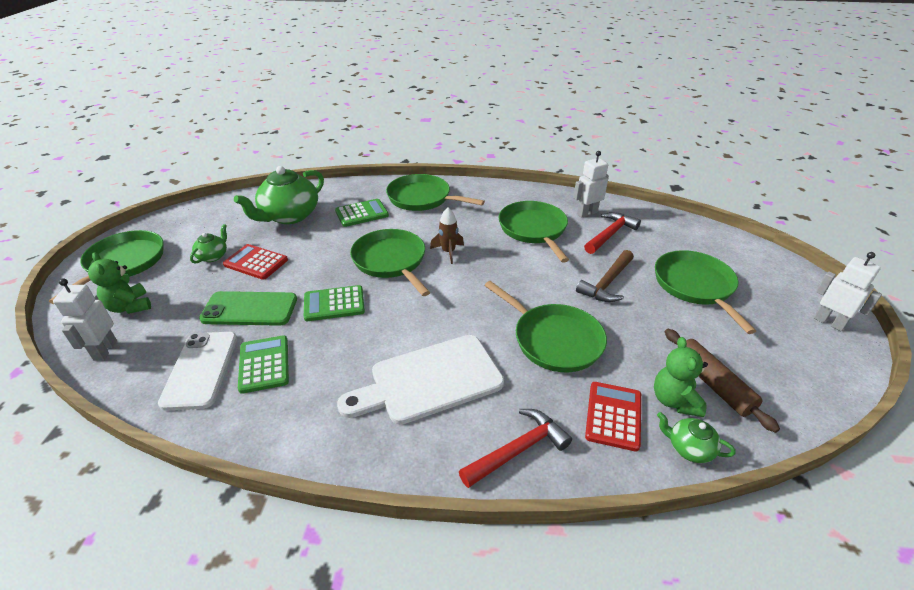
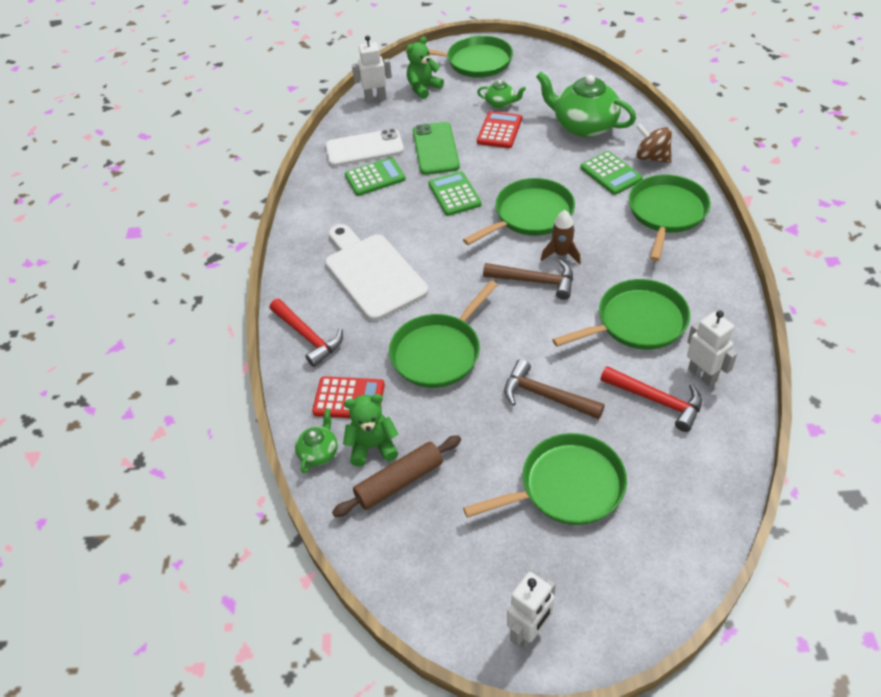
camera: 85 degrees right, 10 degrees up
none -> brown hammer [483,260,573,300]
none -> brown spinning top [636,123,672,163]

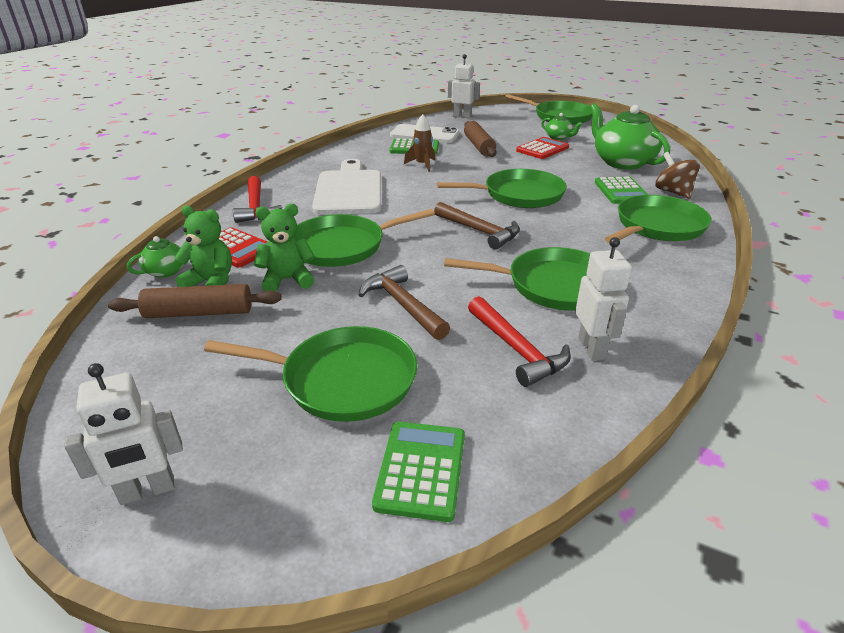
camera: 25 degrees right, 15 degrees down
green teddy bear [407,36,444,99] -> green teddy bear moved to [254,204,315,291]
green phone [413,122,460,175] -> brown rolling pin [464,121,497,157]
green calculator [428,171,482,216] -> green calculator moved to [372,421,465,522]
brown rocket [541,210,581,265] -> brown rocket moved to [404,114,435,172]

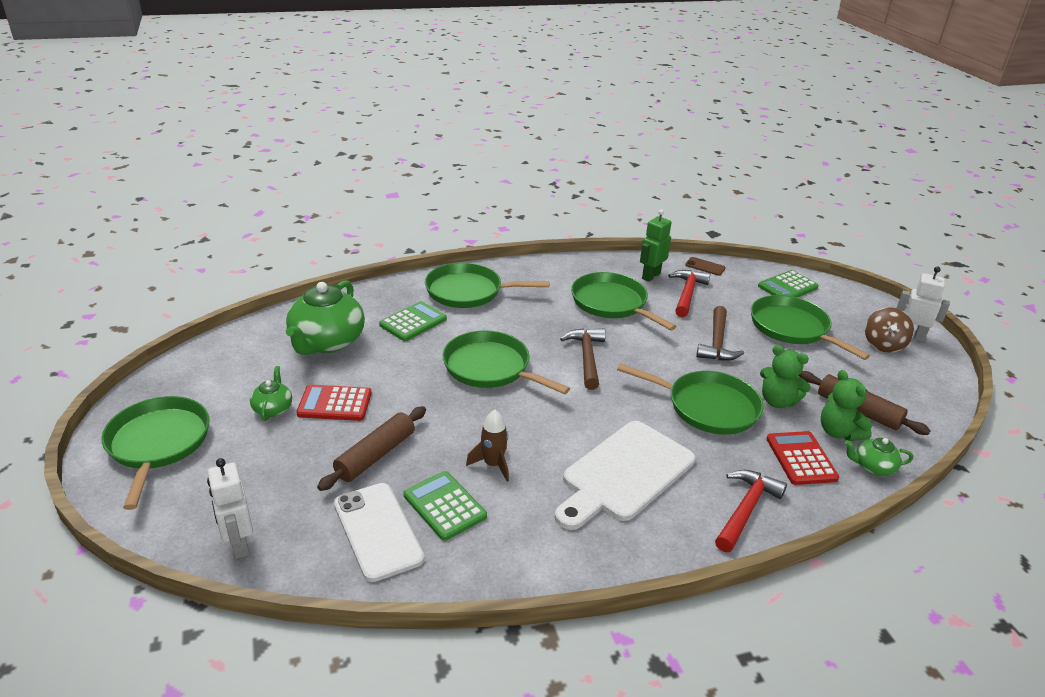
camera: 135 degrees left, 0 degrees up
white robot [575,237,632,361] -> green robot [640,209,671,282]
brown spinning top [655,152,700,199] -> brown spinning top moved to [865,307,914,353]
none -> brown phone [685,257,726,276]

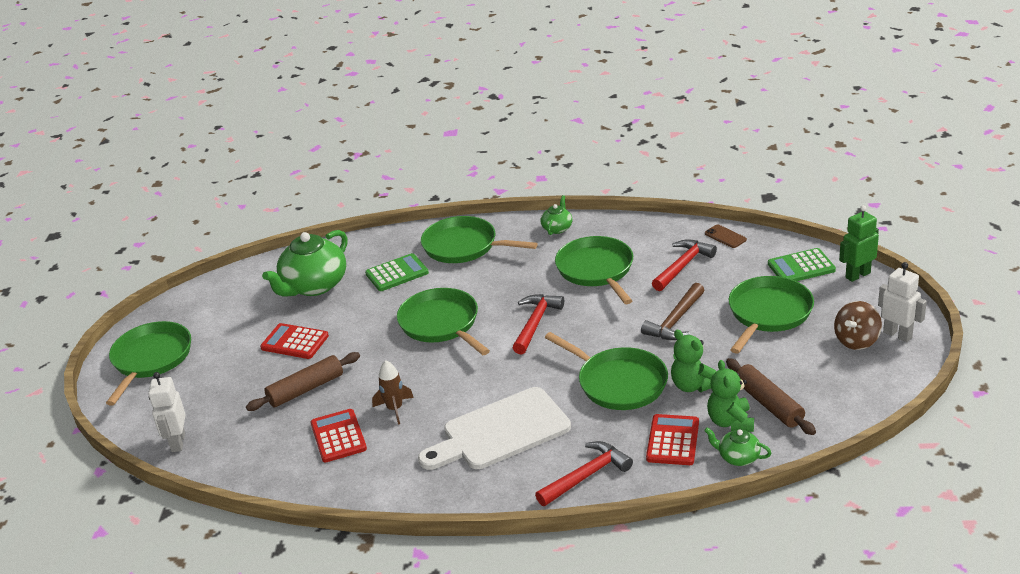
camera: 25 degrees right, 0 degrees up
green teapot [250,366,292,421] -> green teapot moved to [540,195,572,235]
white phone [334,483,424,582] -> none
green calculator [404,471,487,541] -> red calculator [311,409,367,463]
brown hammer [560,328,606,390] -> red hammer [513,294,564,354]
green robot [640,209,671,282] -> green robot moved to [839,205,879,282]
green pan [751,295,870,360] -> green pan turned 45 degrees clockwise [729,276,814,354]

